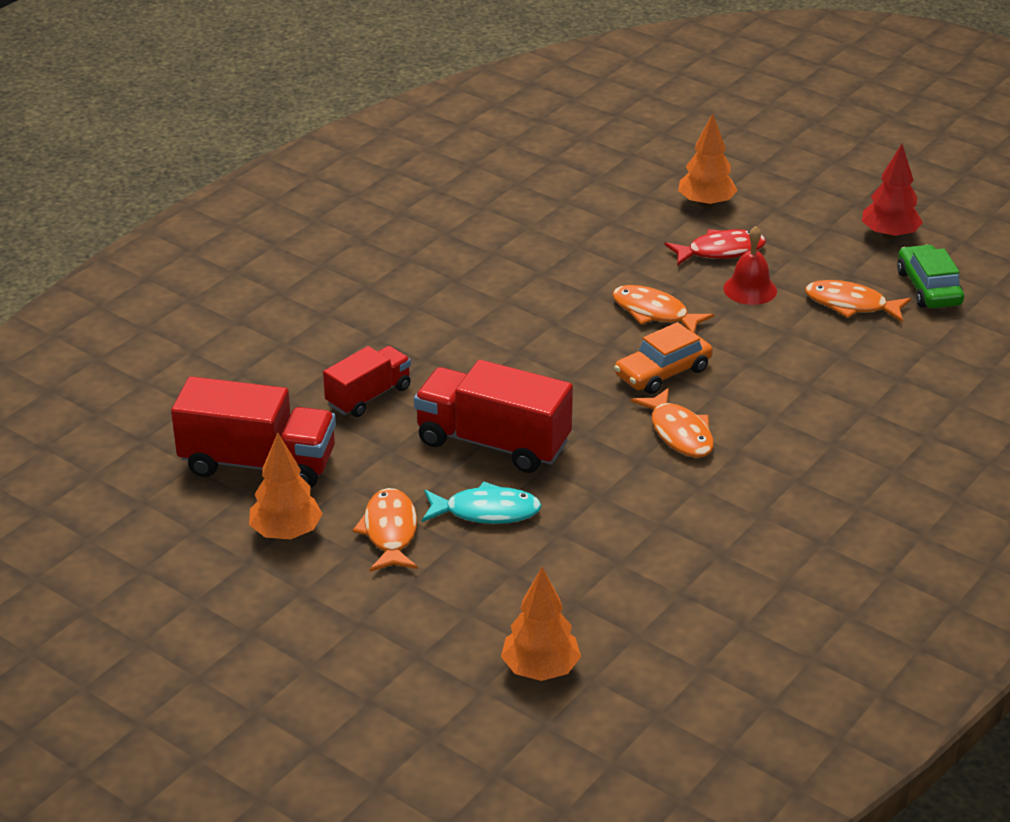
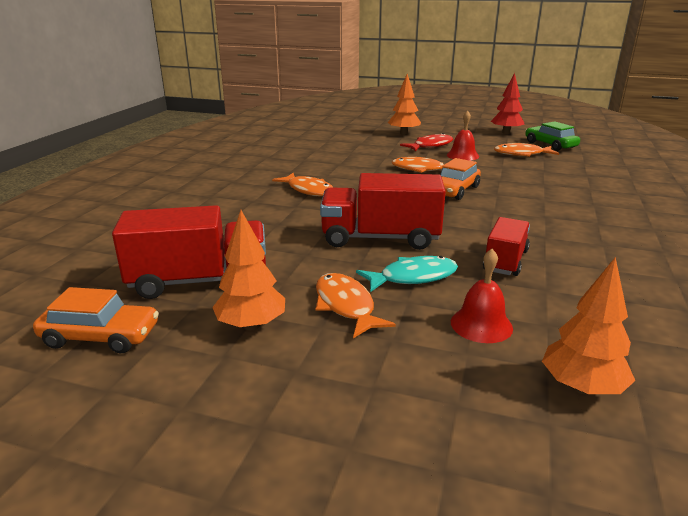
camera: 20 degrees left, 10 degrees down
red truck [323,346,411,417] -> red truck moved to [483,217,530,276]
orange fish [631,388,714,458] -> orange fish moved to [272,173,334,196]
none -> orange car [33,287,159,354]
none -> red bell [451,249,513,343]

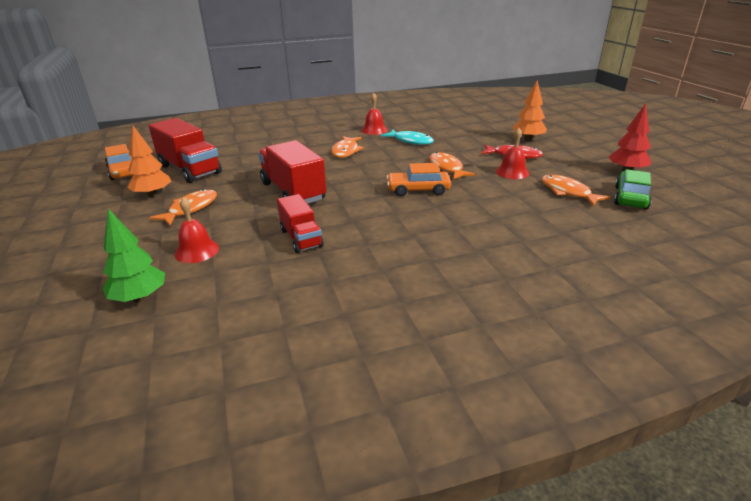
camera: 55 degrees right, 5 degrees up
turquoise fish [356,256,458,292] -> turquoise fish moved to [381,130,434,145]
red truck [483,217,530,276] -> red truck turned 75 degrees clockwise [277,194,324,253]
orange tree [542,257,635,394] -> green tree [102,209,165,302]
none -> red bell [361,93,388,135]

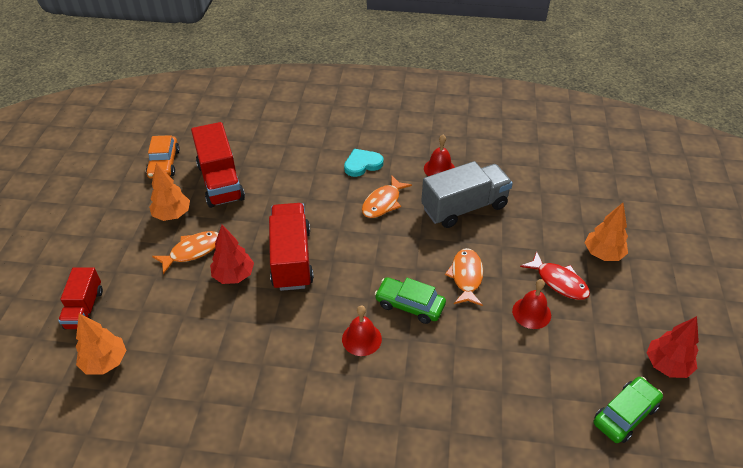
camera: 25 degrees right, 15 degrees up
green tree [102,209,165,302] -> orange tree [76,313,127,375]
red bell [175,197,219,263] -> red bell moved to [342,305,382,356]
red truck [277,194,324,253] -> red truck moved to [58,267,103,329]
turquoise fish [381,130,434,145] -> grey truck [421,161,513,228]
orange car [386,163,451,197] -> green car [375,277,446,324]
orange fish [542,175,611,206] -> none
none -> red tree [210,225,254,284]
none -> turquoise heart [344,149,384,177]

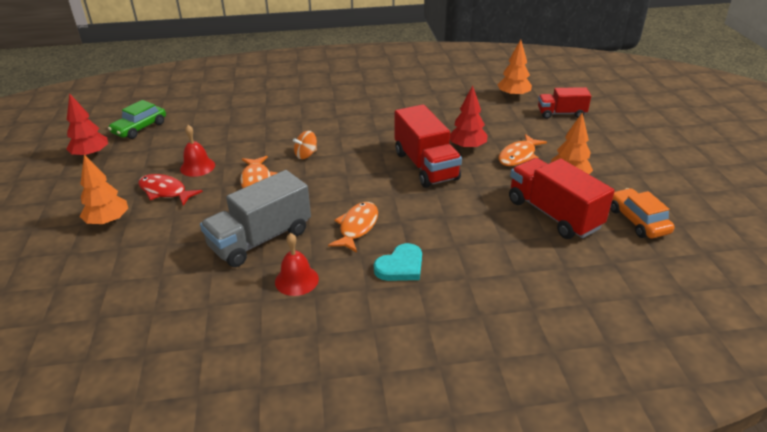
camera: 165 degrees right, 10 degrees down
red truck [58,267,103,329] -> red truck turned 75 degrees counterclockwise [538,87,591,119]
red bell [342,305,382,356] -> none
green car [375,277,446,324] -> orange spinning top [293,131,317,159]

